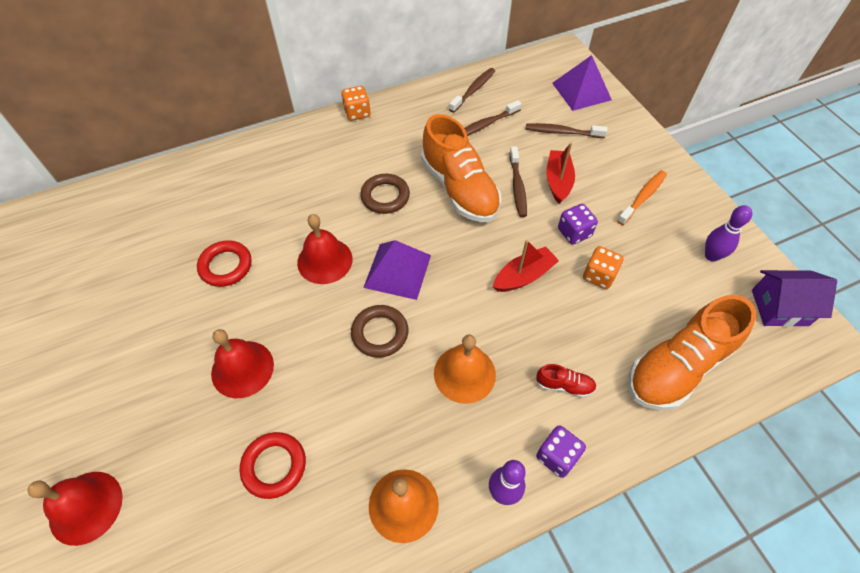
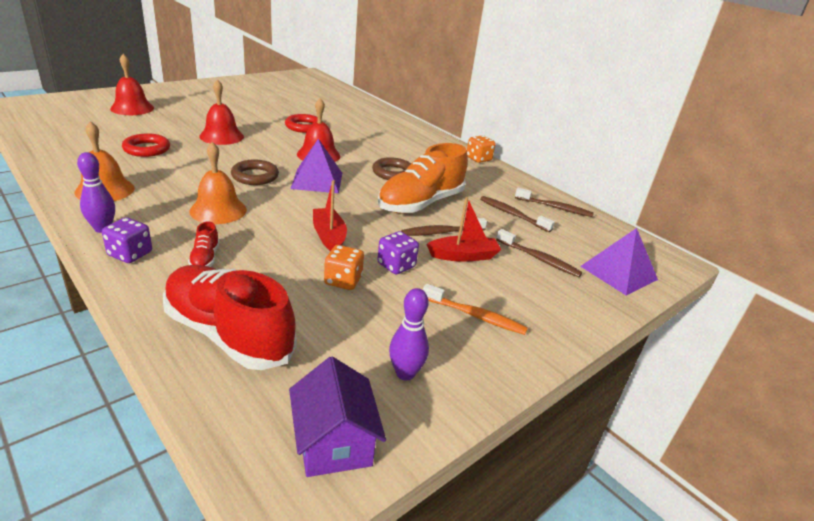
camera: 70 degrees right, 25 degrees down
red boat [493,240,559,292] -> red boat turned 150 degrees counterclockwise [313,180,347,251]
brown toothbrush [526,123,607,138] -> brown toothbrush turned 135 degrees clockwise [496,229,582,277]
orange shoe [629,295,756,410] -> red shoe [163,265,297,370]

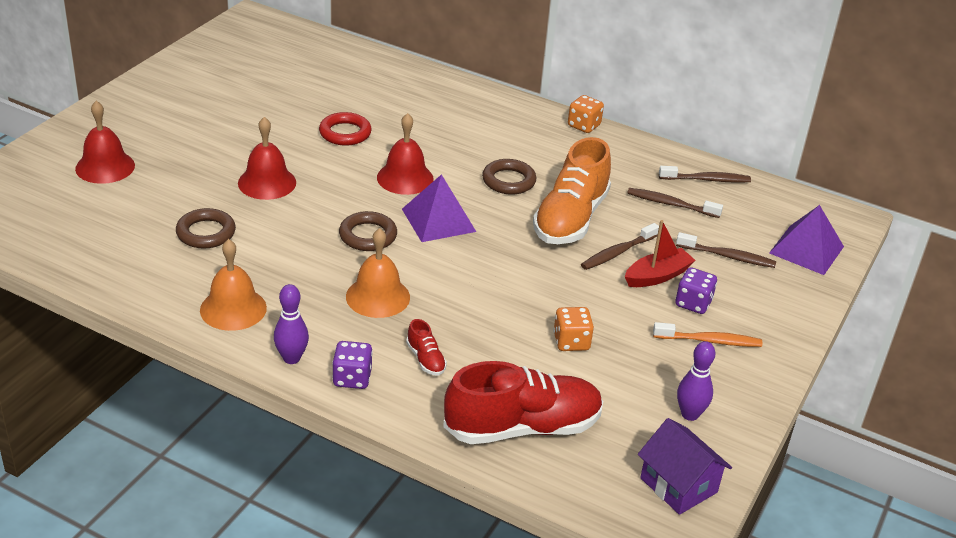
camera: 20 degrees left, 5 degrees up
red ring [122,134,170,157] -> brown ring [176,208,236,249]
red shoe [163,265,297,370] -> red shoe turned 150 degrees clockwise [443,361,603,444]
red boat [313,180,347,251] -> none
purple dice [377,231,419,274] -> purple dice moved to [675,267,717,314]

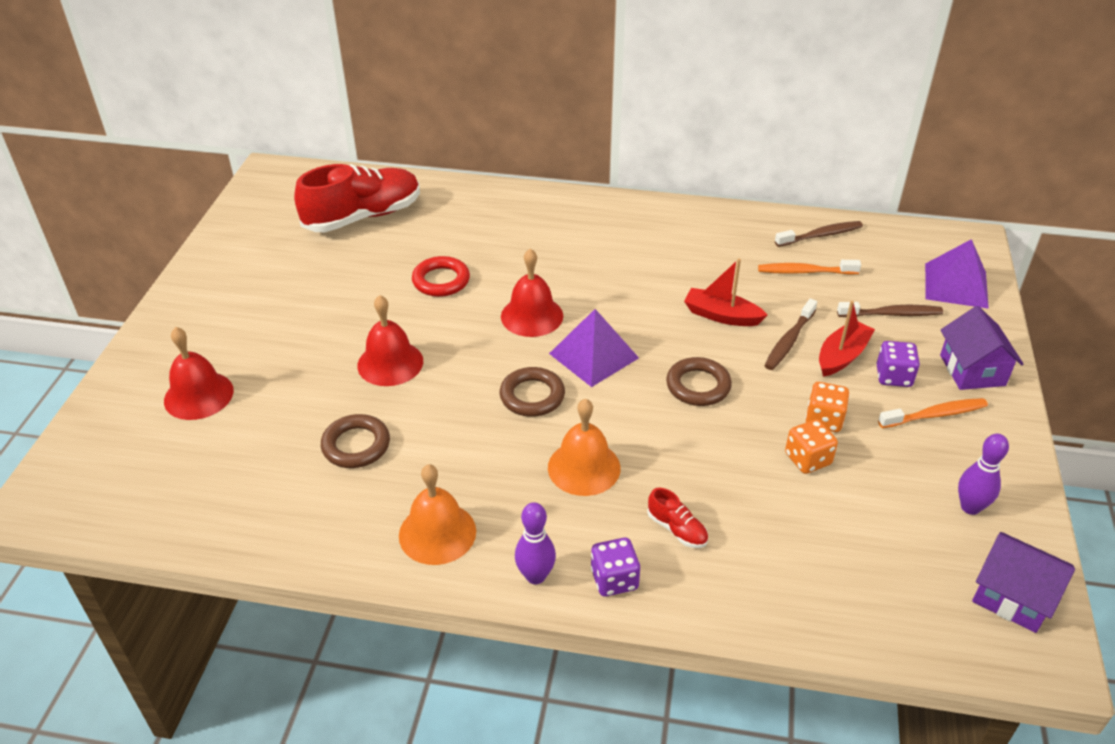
camera: 15 degrees left, 5 degrees up
red shoe [443,361,603,444] -> red shoe moved to [294,164,420,232]
brown ring [482,159,536,195] -> brown ring moved to [666,357,732,406]
orange shoe [533,137,611,244] -> red boat [684,258,767,326]
orange dice [568,95,604,133] -> orange dice moved to [805,382,850,432]
brown toothbrush [627,188,723,218] -> orange toothbrush [758,260,861,275]
none -> purple house [940,306,1023,390]

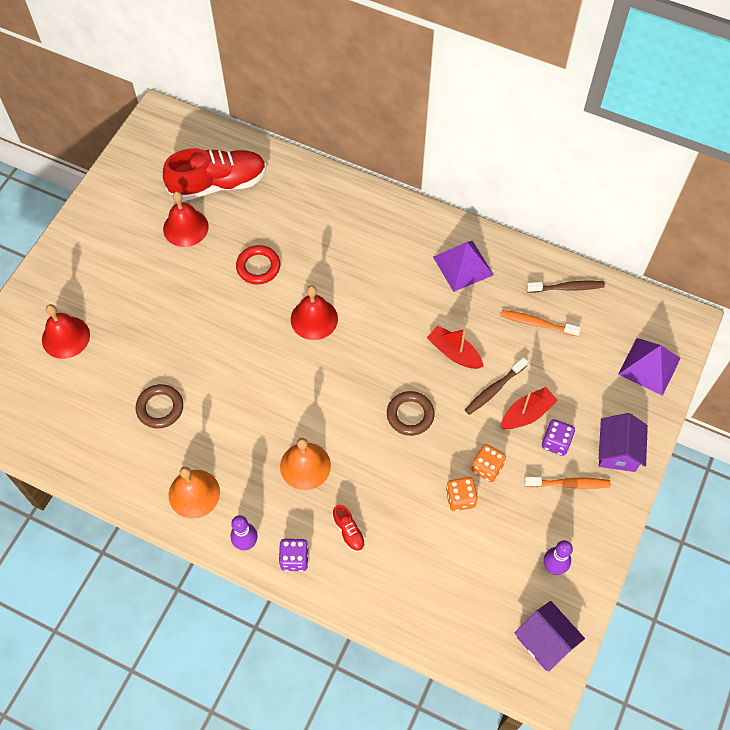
camera: 15 degrees right, 20 degrees up
red bell [357,295,423,386] -> red bell moved to [163,191,209,247]
brown ring [500,367,565,417] -> none
purple pyramid [549,309,639,387] -> purple pyramid moved to [433,241,494,292]
brown toothbrush [837,302,943,317] -> none

